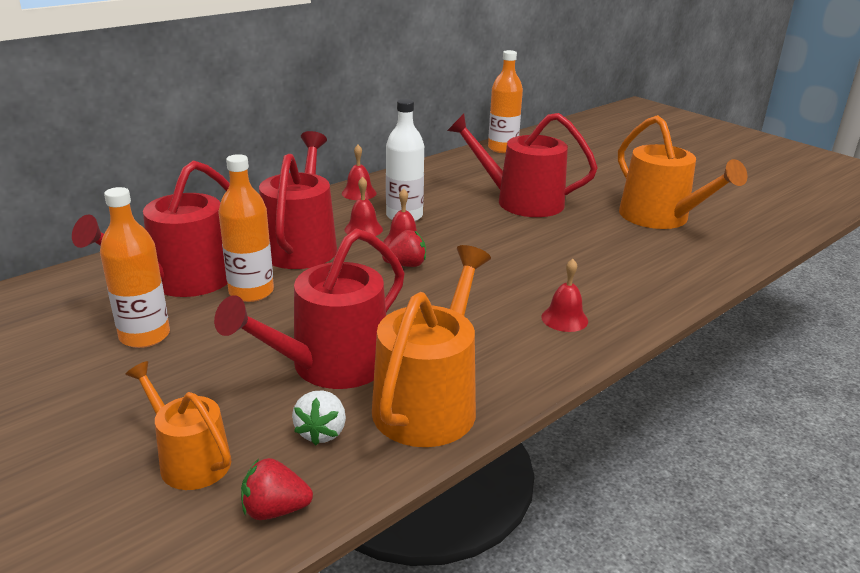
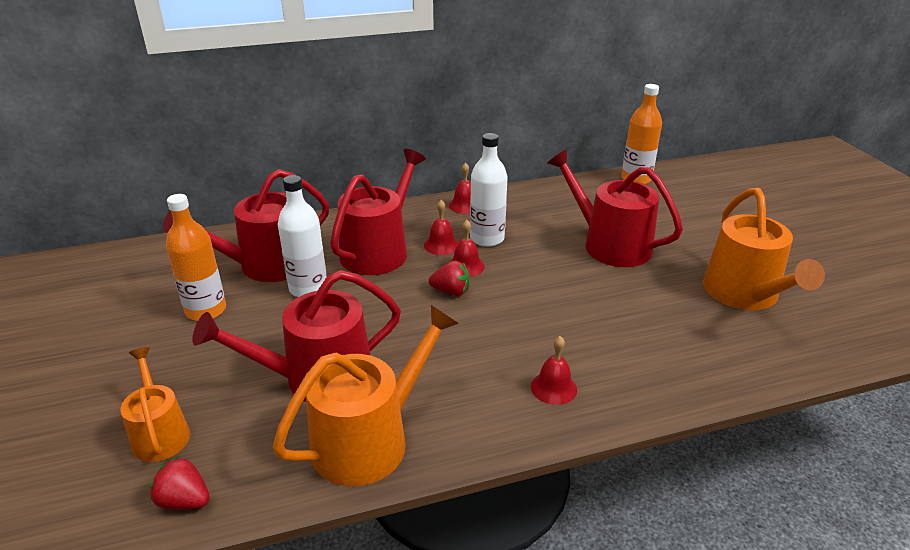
camera: 25 degrees right, 5 degrees up
orange bottle [218,154,274,302] -> white bottle [278,175,327,297]
white strawberry [292,390,346,445] -> none

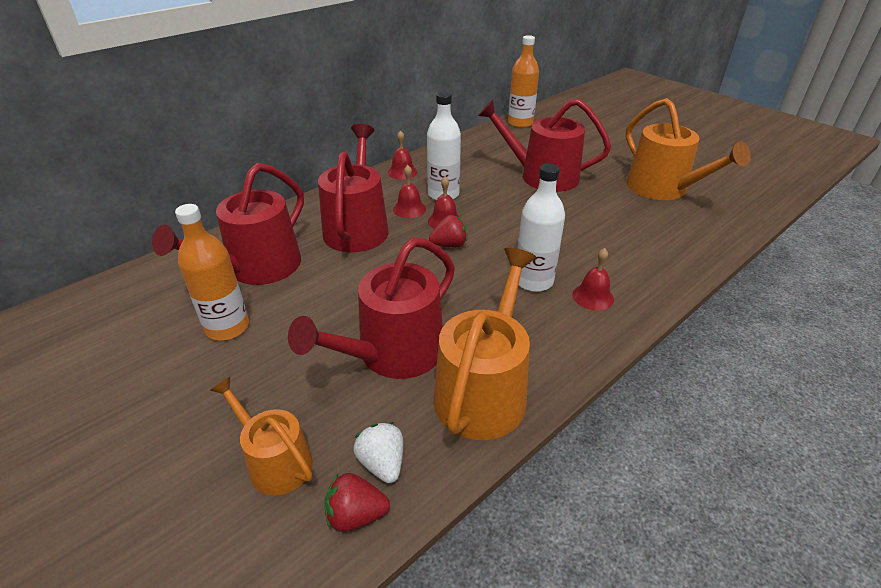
camera: 25 degrees left, 5 degrees up
white bottle [278,175,327,297] -> white bottle moved to [517,163,565,292]
none -> white strawberry [353,422,403,483]

